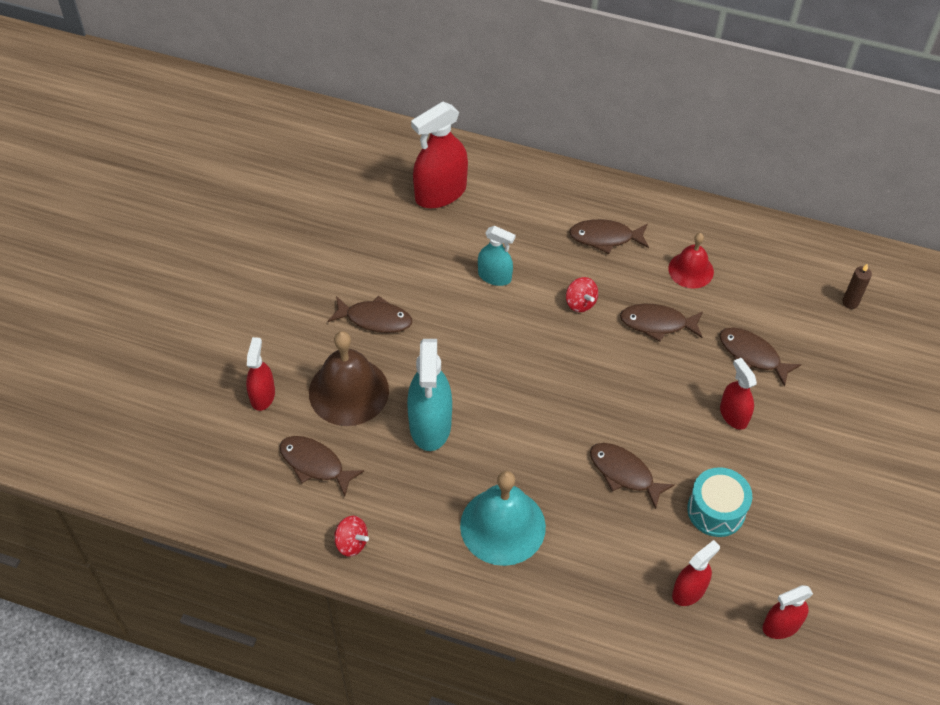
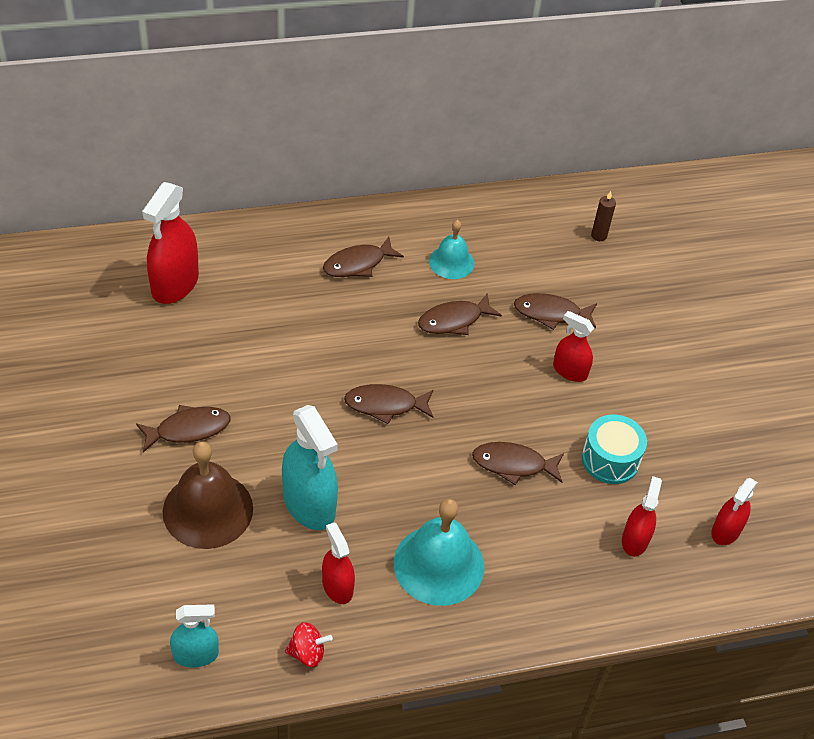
camera: 35 degrees left, 5 degrees down
red spray bottle [246,337,275,411] -> red spray bottle moved to [322,522,355,604]
brown fish [279,436,364,497] -> brown fish moved to [344,384,433,424]
turquoise spray bottle [478,226,516,286] -> turquoise spray bottle moved to [170,604,219,667]
red spinning top [566,277,598,312] -> none
red bell [669,233,714,289] -> turquoise bell [429,220,474,279]

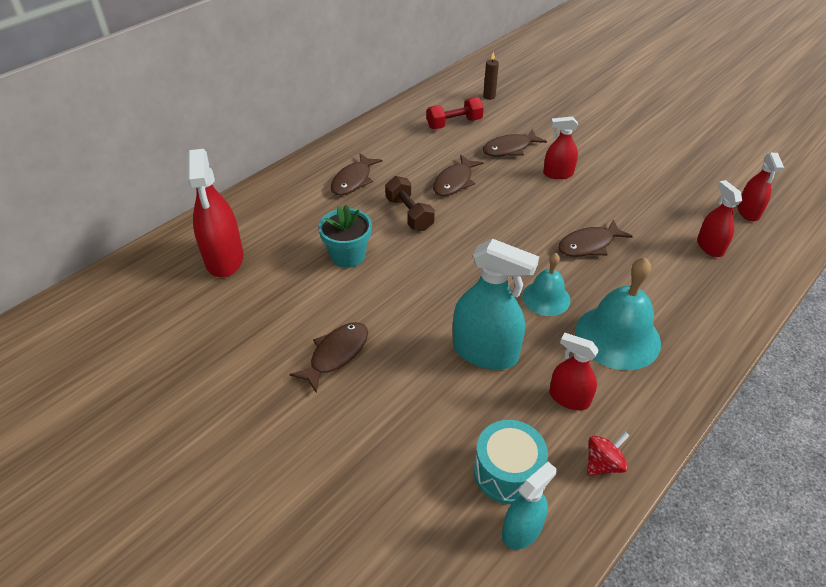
camera: 30 degrees left, 5 degrees down
brown bell [163,442,253,549] -> none
brown fish [344,384,433,424] -> none
turquoise bell [429,220,474,279] -> turquoise bell moved to [522,253,570,316]
turquoise drum [582,414,647,484] -> turquoise drum moved to [474,420,548,504]
none -> turquoise flower pot [318,204,372,268]
none -> brown dumbbell [385,176,435,231]
none -> red dumbbell [426,97,484,129]

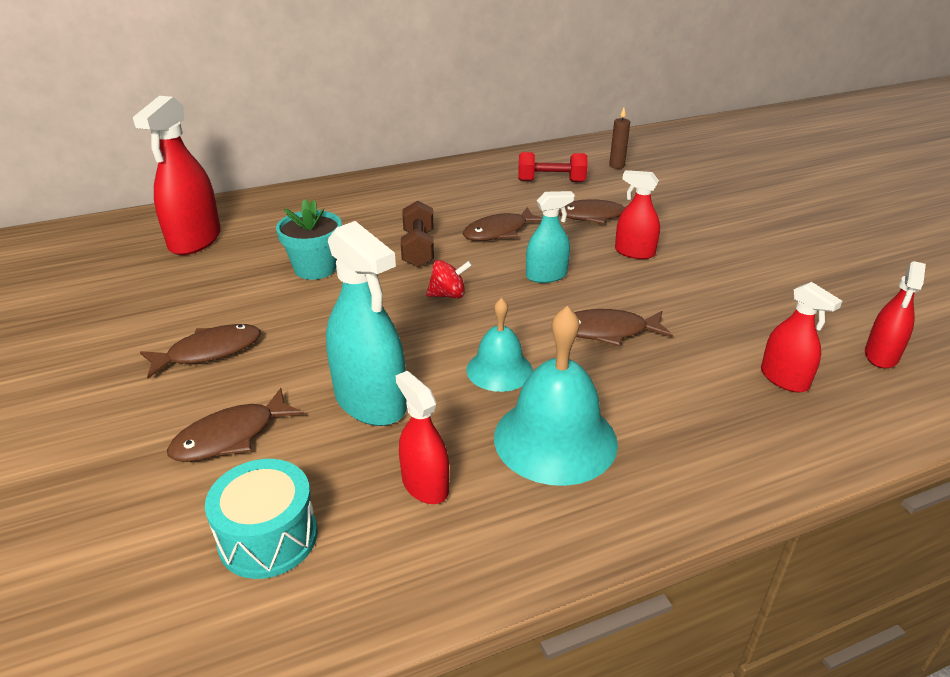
camera: 25 degrees right, 10 degrees down
brown fish [331,153,382,195] -> brown fish moved to [167,388,304,462]
turquoise spray bottle [502,462,557,550] -> turquoise spray bottle moved to [526,191,575,283]
red spinning top [587,432,629,476] -> red spinning top moved to [426,260,472,298]
red spray bottle [697,180,742,257] -> red spray bottle turned 135 degrees clockwise [761,282,842,393]

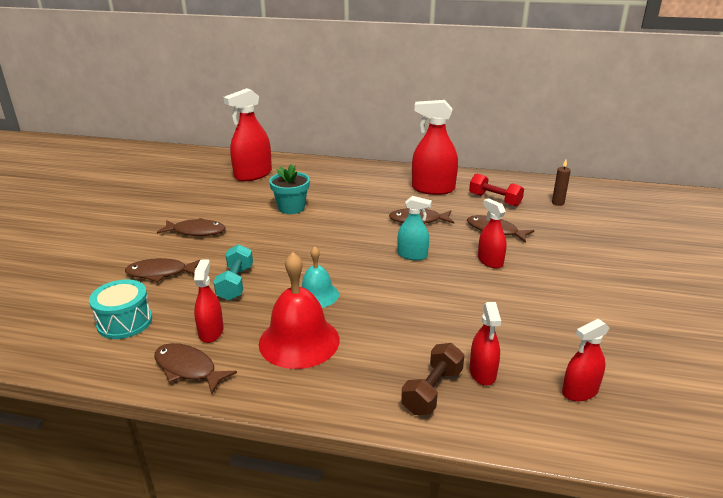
camera: 35 degrees right, 5 degrees down
turquoise spray bottle [326,221,407,426] -> turquoise dumbbell [214,244,253,301]
brown dumbbell [401,201,434,267] -> brown dumbbell moved to [401,343,464,415]
red spinning top [426,260,472,298] -> none
turquoise bell [494,306,618,486] -> red bell [259,252,340,369]
brown fish [574,309,673,347] -> brown fish moved to [154,343,237,394]
none -> red spray bottle [412,100,458,195]

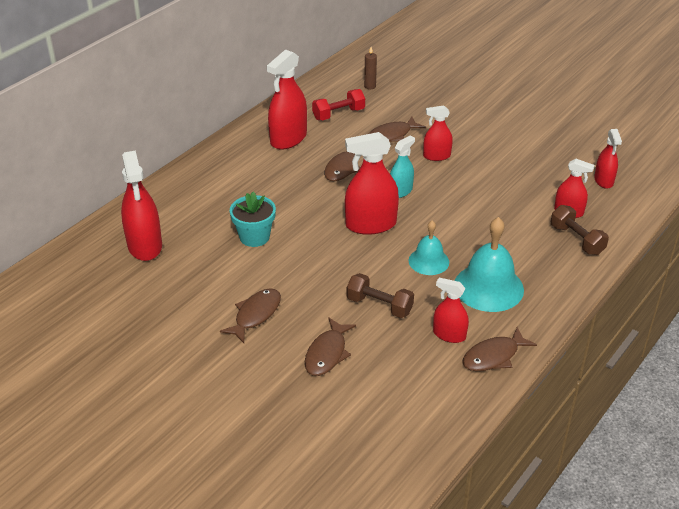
camera: 65 degrees left, 10 degrees up
turquoise drum [89,279,152,339] -> none
turquoise dumbbell [214,244,253,301] -> brown dumbbell [347,273,414,318]
red bell [259,252,340,369] -> turquoise bell [455,217,524,312]
none -> red spray bottle [345,132,399,235]

